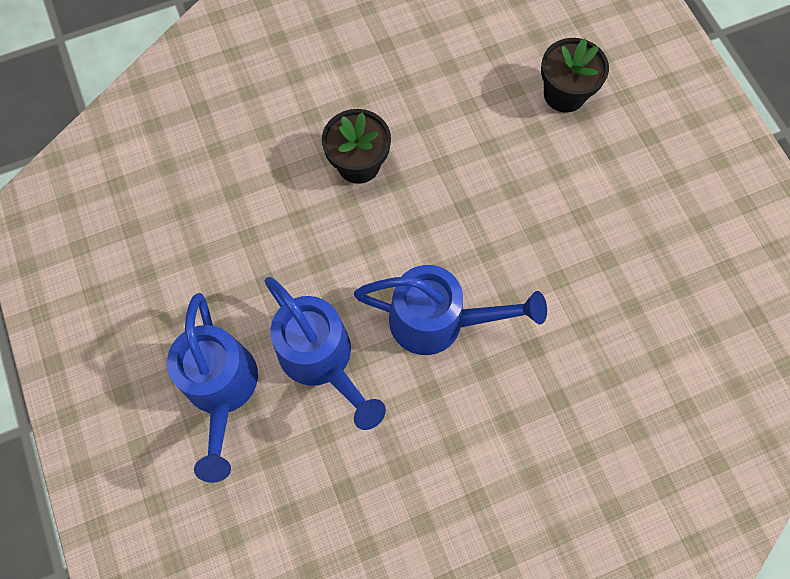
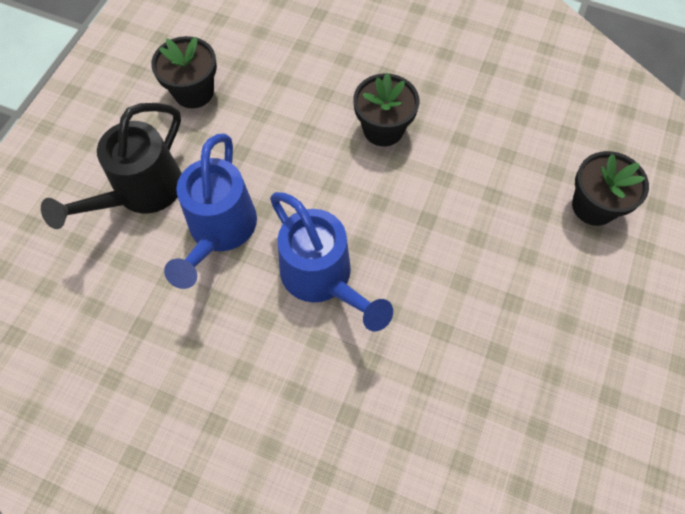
camera: 45 degrees right, 5 degrees down
blue watering can [167,293,258,483] -> black watering can [41,103,182,229]
none -> black flower pot [151,36,217,108]

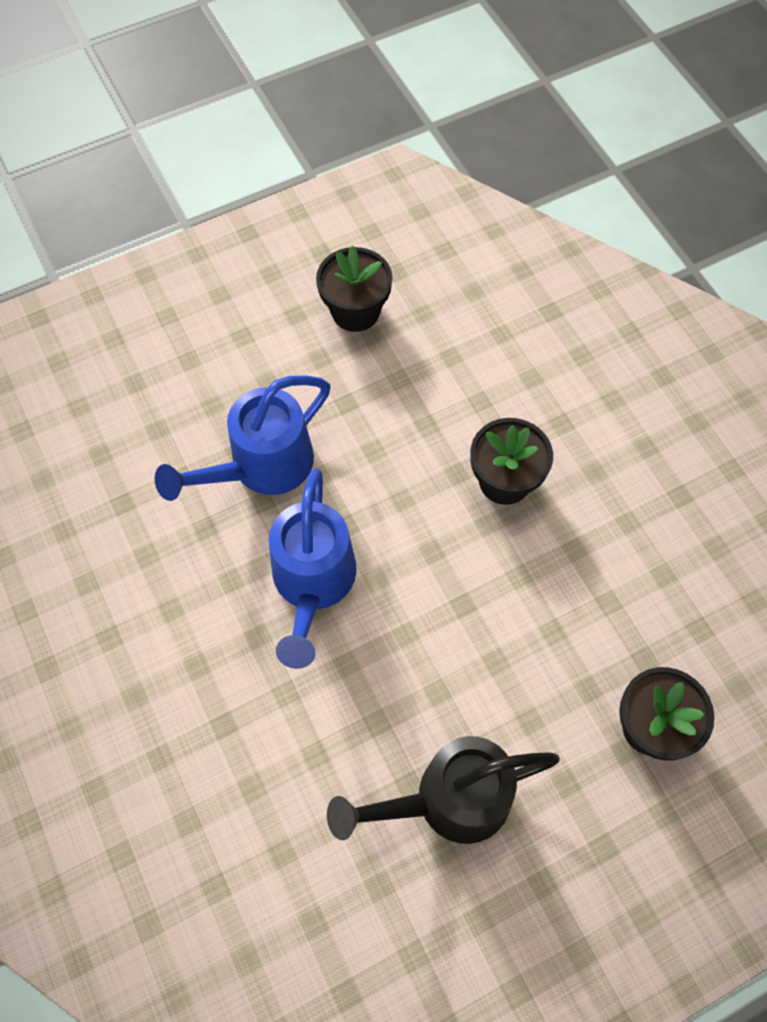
camera: 40 degrees right, 0 degrees up
black watering can [41,103,182,229] -> black watering can moved to [327,736,560,844]

